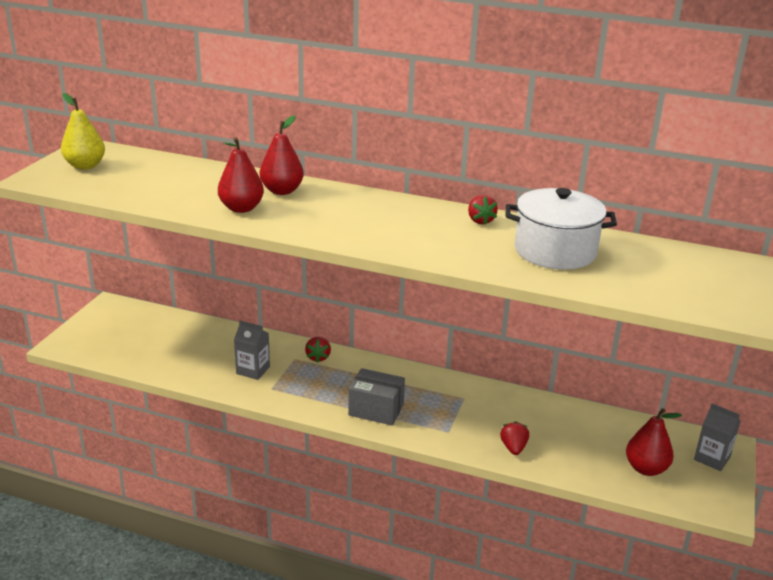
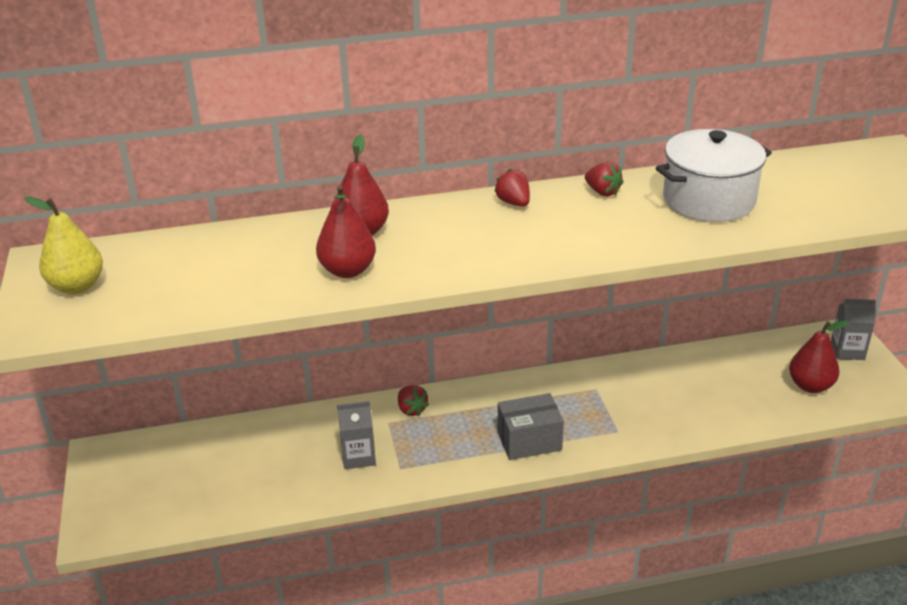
camera: 30 degrees left, 5 degrees up
red strawberry [500,421,529,455] -> red strawberry moved to [494,169,530,207]

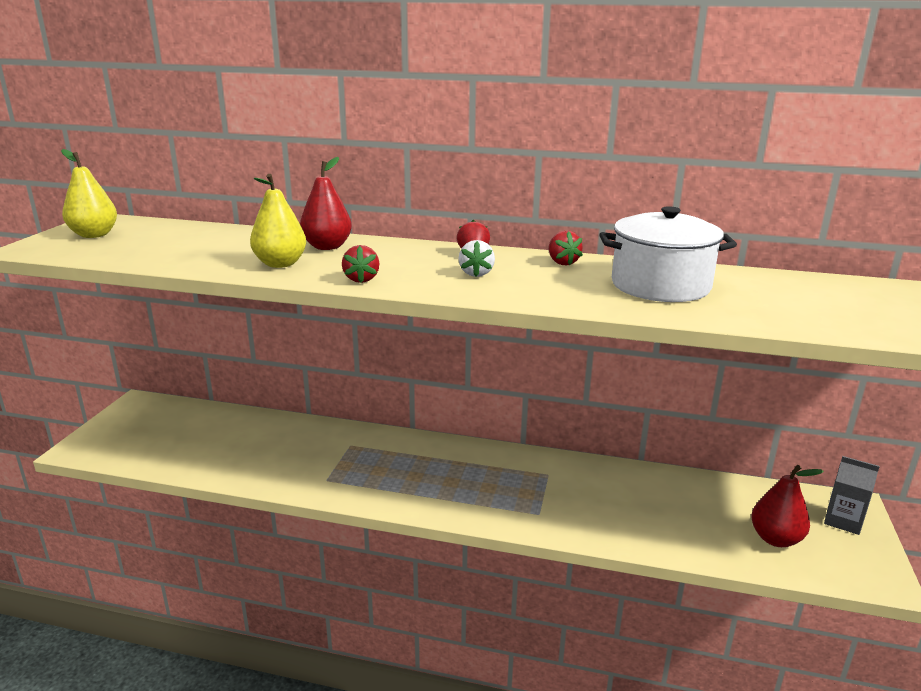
camera: 25 degrees right, 10 degrees down
red pear [316,185,376,278] -> yellow pear [250,174,306,268]
grey carton [337,401,376,469] -> none
red strawberry [398,385,429,416] -> red strawberry moved to [342,245,379,283]
grey box [498,393,564,460] -> none
none -> white strawberry [458,240,495,277]

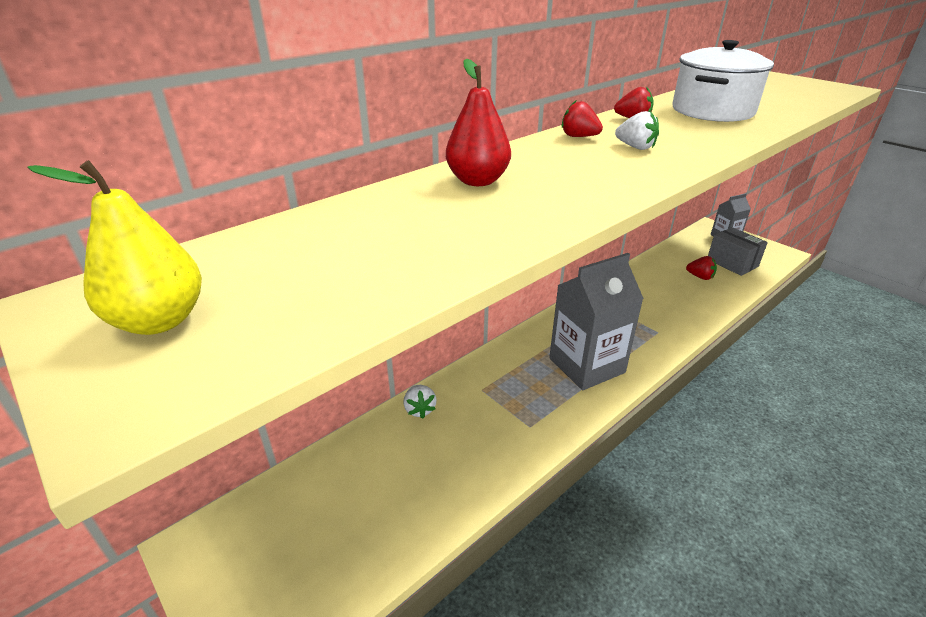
camera: 55 degrees left, 10 degrees up
yellow pear [250,174,306,268] -> none
red strawberry [342,245,379,283] -> red strawberry moved to [686,256,717,280]
red pear [751,465,824,547] -> grey box [708,227,768,276]
none -> white strawberry [403,385,437,419]
none -> grey carton [549,253,644,390]

